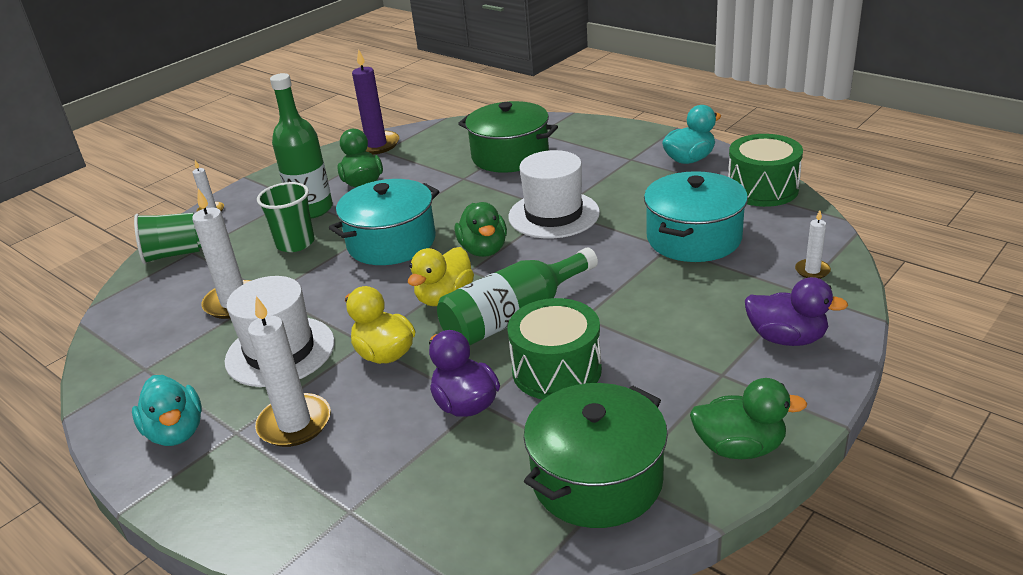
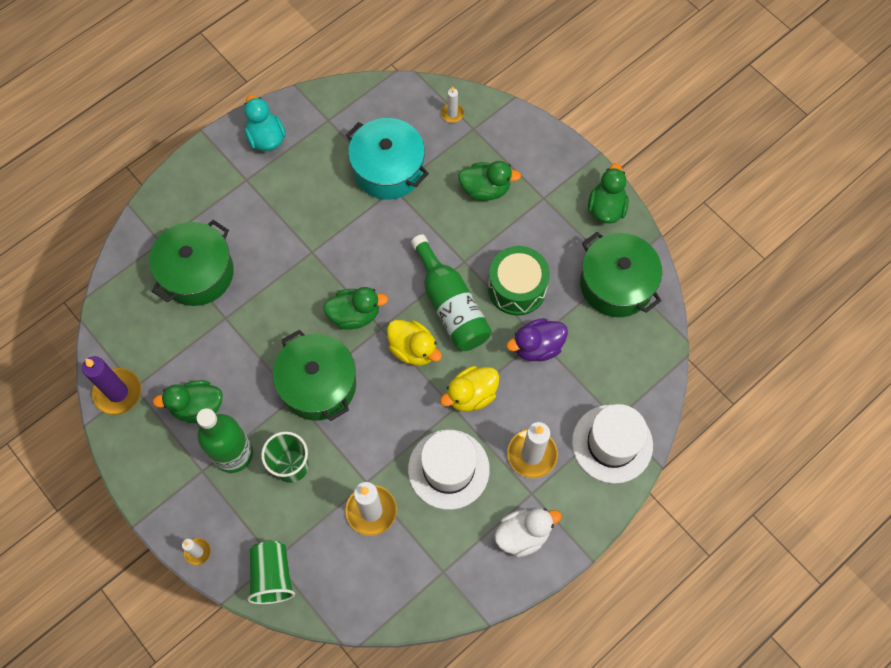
camera: 85 degrees left, 35 degrees up
turquoise duck [132,375,202,446] -> white duck [495,508,562,557]
turquoise pot [329,179,440,265] -> green pot [273,330,356,421]
white hat [508,150,600,239] -> white hat moved to [572,404,653,484]
green drum [728,134,803,207] -> none
purple duck [745,277,848,346] -> none
none -> green duck [458,161,521,201]

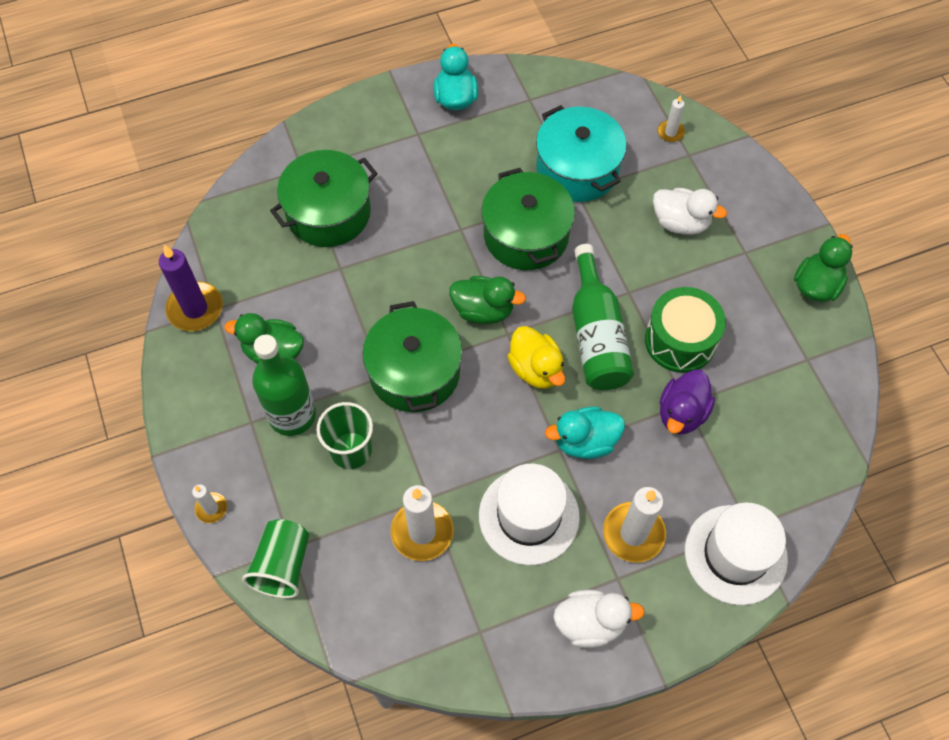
camera: 20 degrees right, 5 degrees down
yellow duck [440,366,499,412] -> turquoise duck [545,406,625,459]
green duck [458,161,521,201] -> white duck [653,188,727,235]
purple duck [506,318,568,361] -> purple duck turned 60 degrees counterclockwise [660,370,715,434]
green pot [580,232,662,317] -> green pot moved to [482,168,575,270]

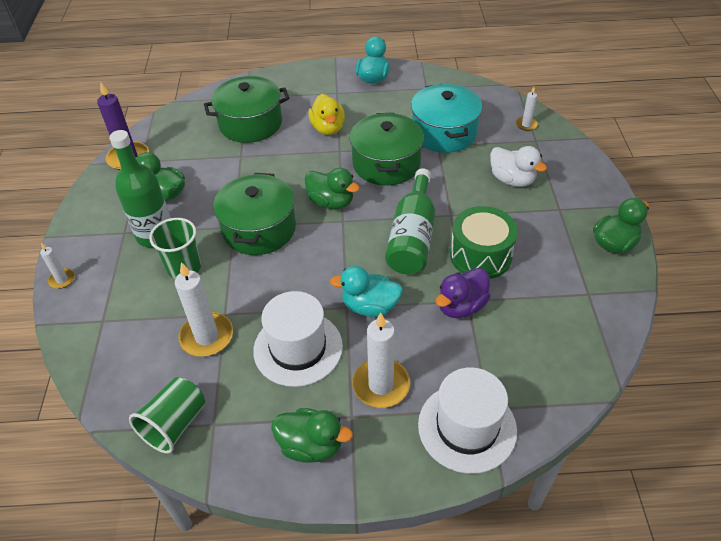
camera: 20 degrees right, 15 degrees down
green cup [242,519,310,598] -> green cup moved to [129,377,206,454]
yellow duck [507,326,565,389] -> yellow duck moved to [308,94,345,135]
white duck [553,590,645,648] -> green duck [271,408,353,463]

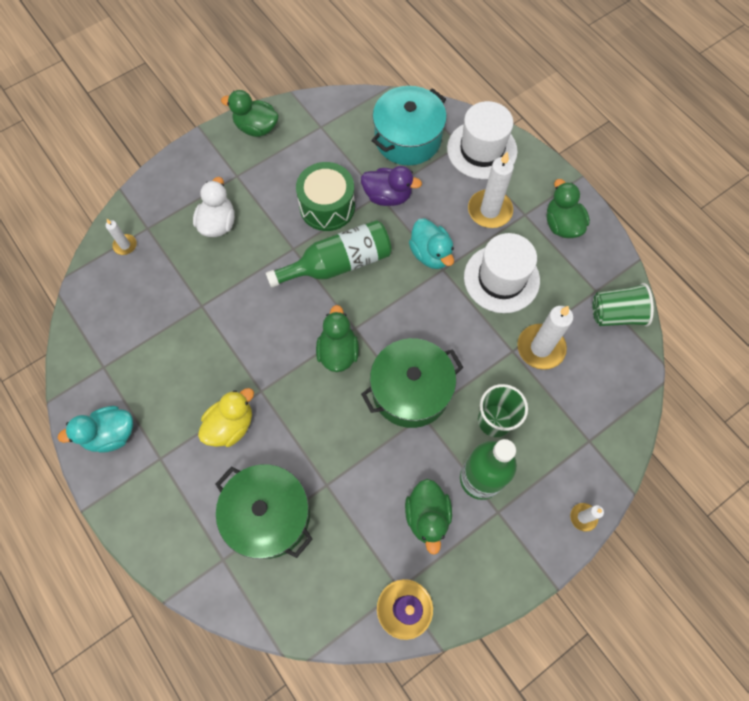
camera: 125 degrees left, 20 degrees up
green pot [350,113,424,186] -> none
turquoise pot [411,84,482,153] -> turquoise pot moved to [371,86,447,165]

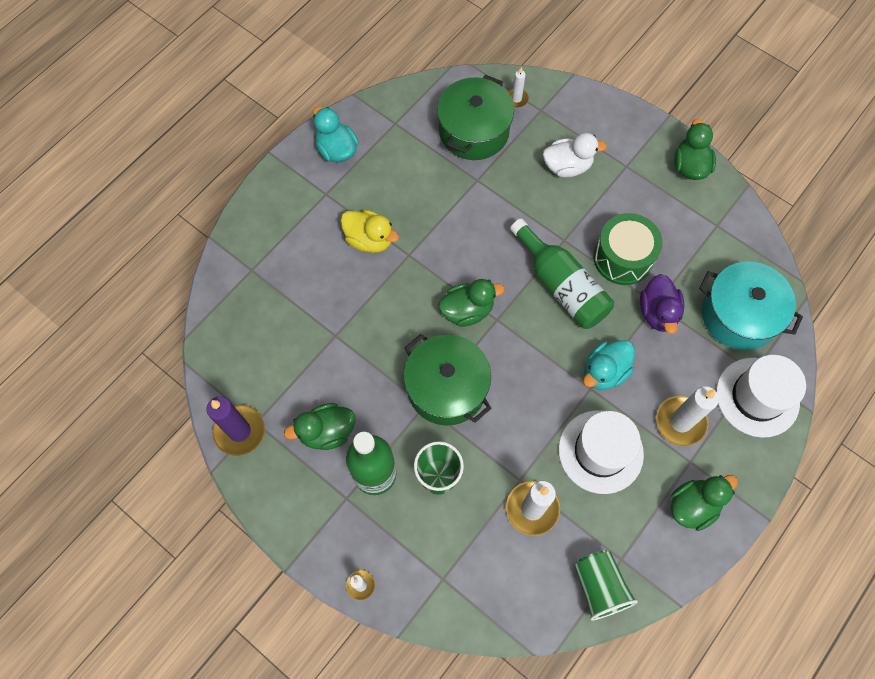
camera: 75 degrees right, 0 degrees up
green pot [215,464,313,559] -> green pot moved to [437,75,514,160]

